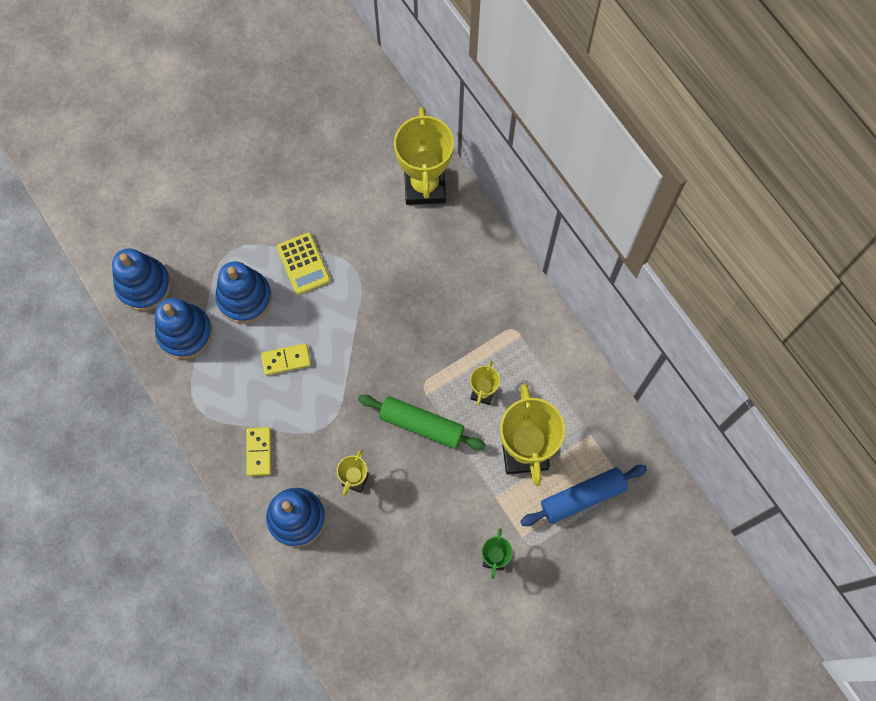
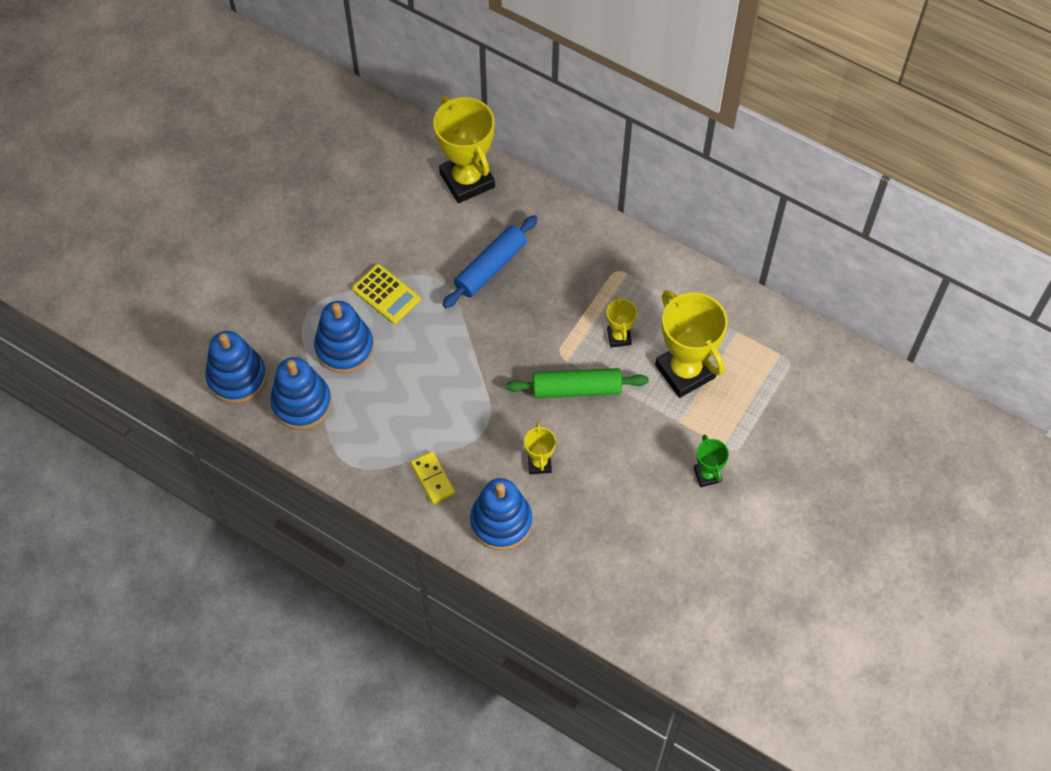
camera: 25 degrees left, 10 degrees down
yellow domino [261,343,311,375] -> none
blue rolling pin [520,465,648,526] -> blue rolling pin moved to [442,215,538,308]

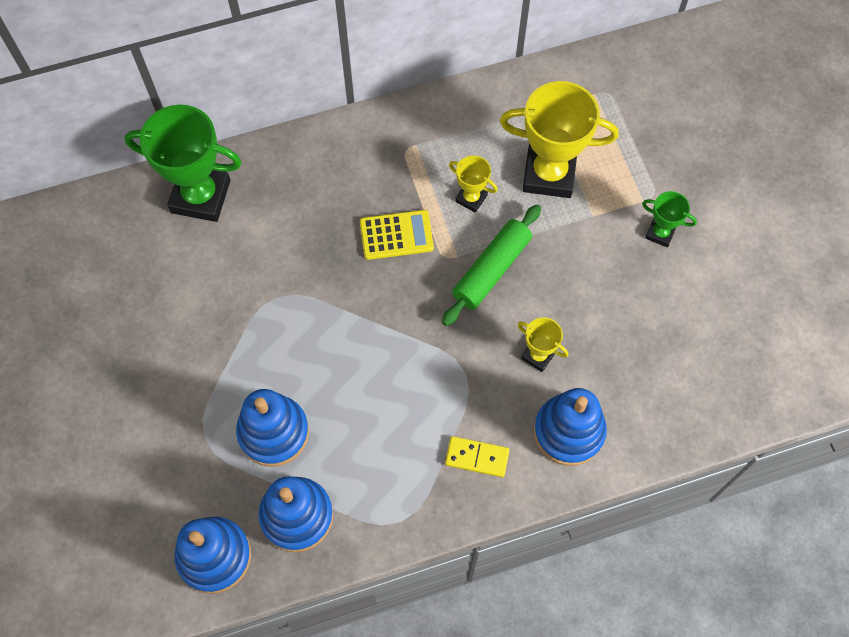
camera: 50 degrees left, 5 degrees up
yellow calculator [352,264,421,324] -> yellow calculator moved to [360,210,434,260]
yellow trophy [433,96,495,203] -> green trophy [125,104,242,222]
blue rolling pin [442,215,538,308] -> none

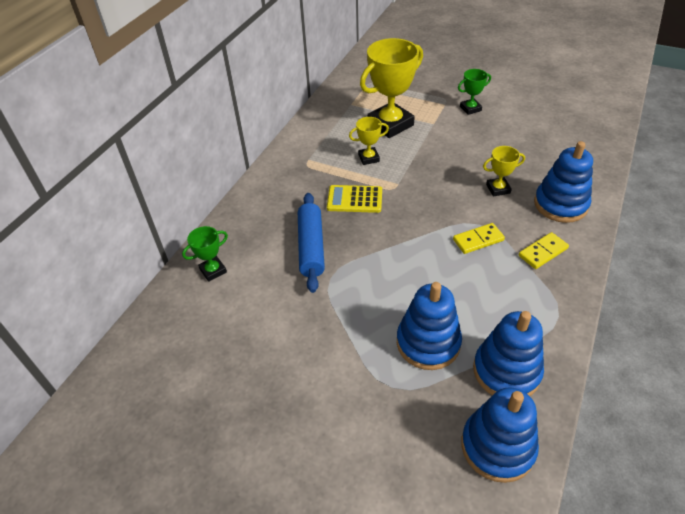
camera: 45 degrees left, 20 degrees down
green trophy [125,104,242,222] -> green trophy [182,226,228,282], size x0.49
yellow calculator [360,210,434,260] -> yellow calculator turned 120 degrees counterclockwise [327,185,382,213]
green rolling pin [442,204,541,326] -> none
none -> blue rolling pin [298,193,325,293]
none -> yellow domino [453,223,505,254]

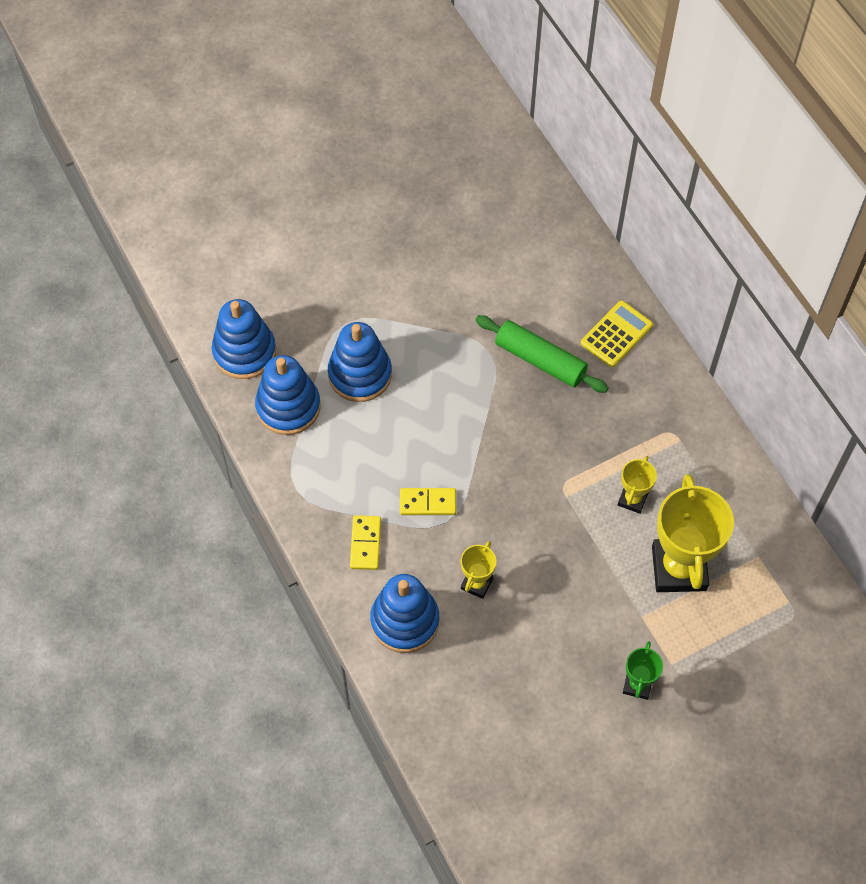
camera: 125 degrees right, 15 degrees up
green trophy [182,226,228,282] -> none
blue rolling pin [298,193,325,293] -> green rolling pin [475,315,609,393]
yellow calculator [327,185,382,213] -> yellow calculator moved to [581,300,653,367]
yellow domino [453,223,505,254] -> yellow domino turned 75 degrees clockwise [400,488,456,515]

